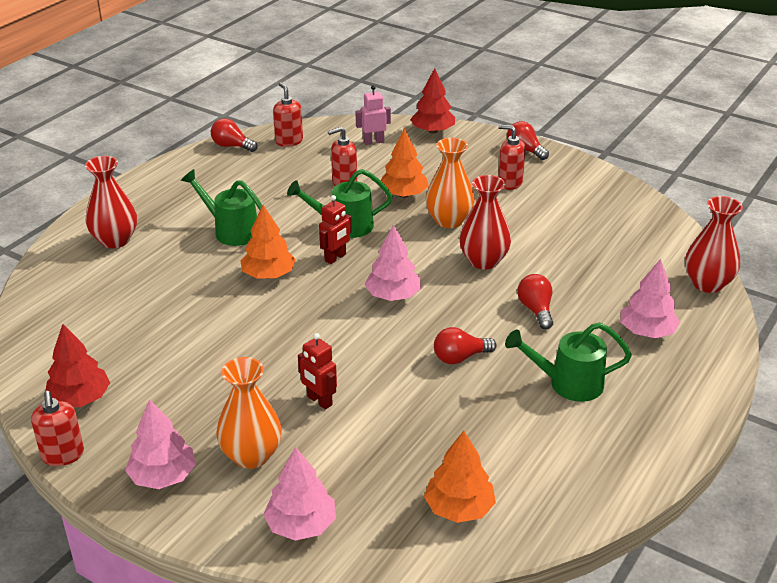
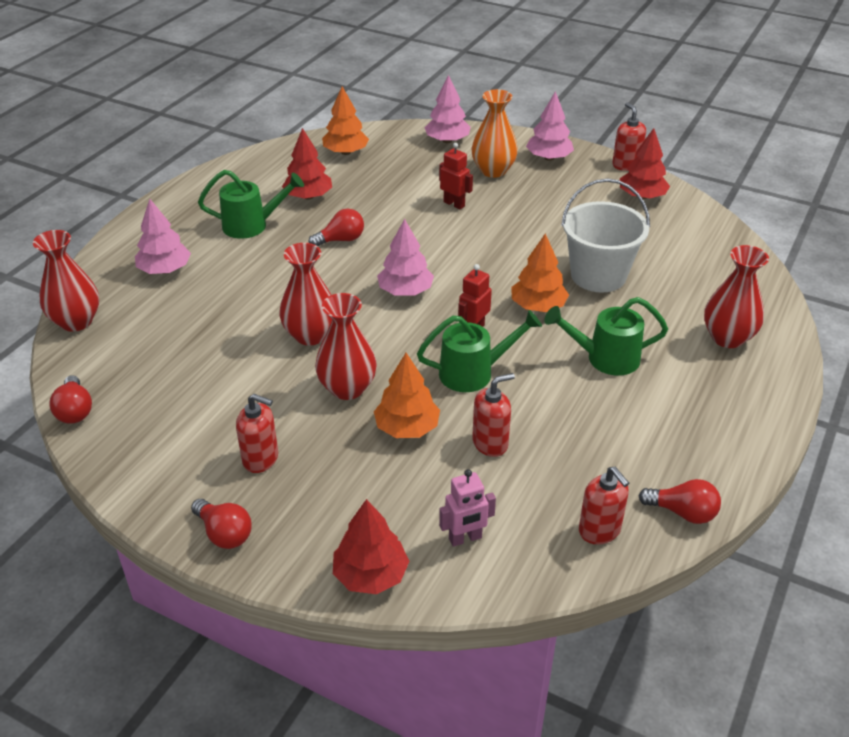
camera: 175 degrees right, 5 degrees up
green watering can [181,169,262,246] -> green watering can turned 150 degrees clockwise [544,297,668,376]
orange vase [425,138,475,228] -> red vase [315,293,377,400]
red light bulb [517,274,553,329] -> red light bulb moved to [49,375,92,424]
none -> red tree [282,128,332,200]
none -> white bucket [561,179,650,292]

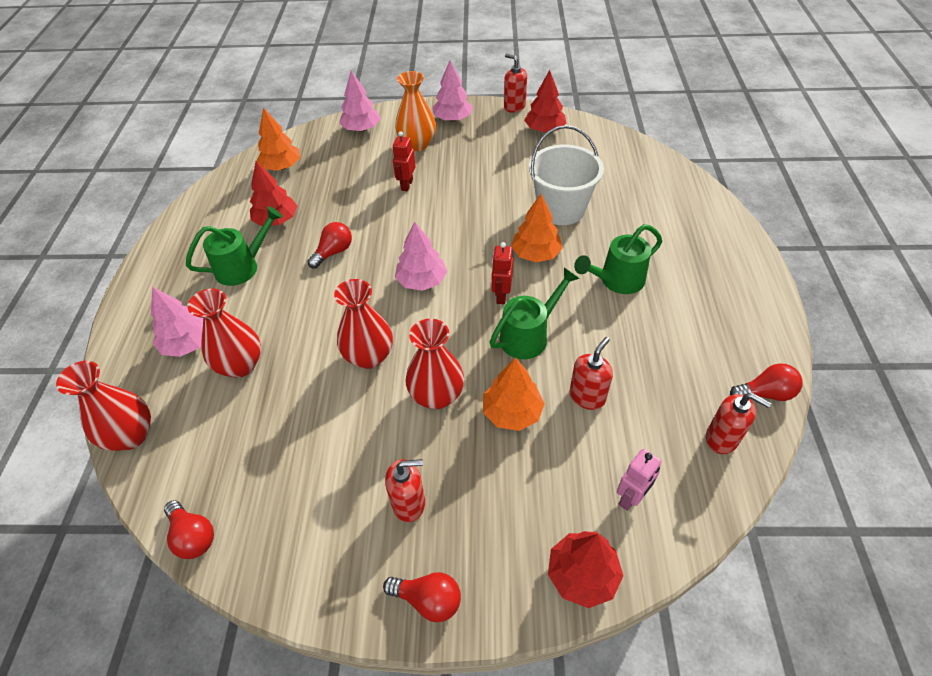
camera: 25 degrees left, 10 degrees up
red robot [439,143,473,209] -> red robot turned 90 degrees counterclockwise [393,131,416,191]
red vase [704,245,769,348] -> red vase moved to [187,288,261,378]

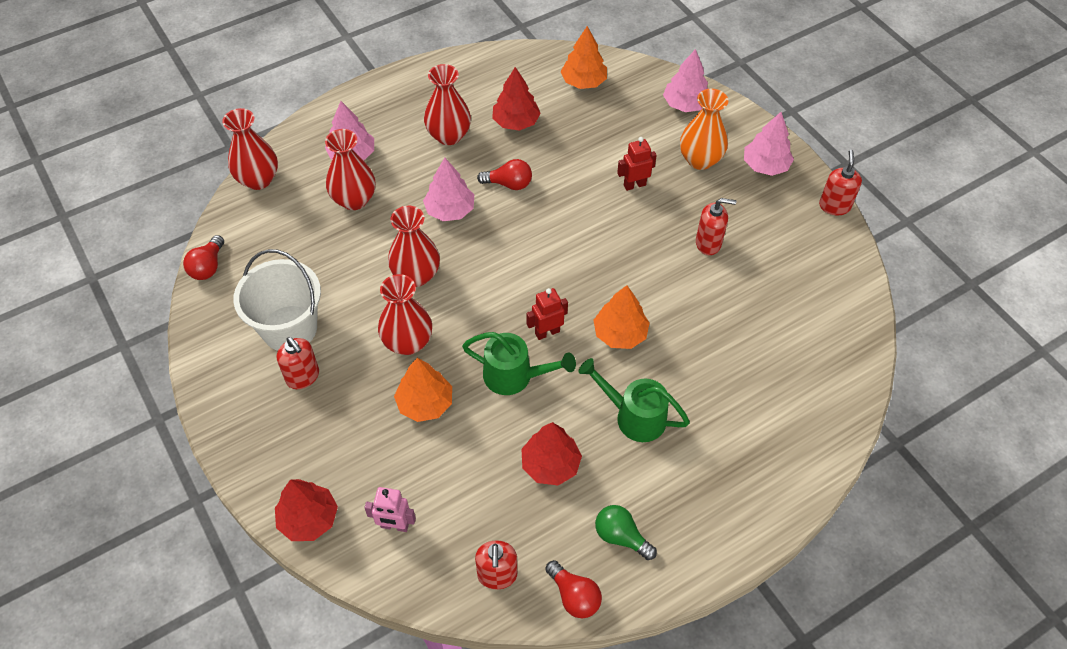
camera: 55 degrees right, 5 degrees up
green watering can [186,206,283,286] -> red vase [424,64,471,145]
red light bulb [383,572,461,622] -> none
pink tree [395,221,447,291] -> pink tree moved to [423,157,474,221]
red tree [524,70,566,133] -> red tree moved to [522,422,582,485]
white bucket [529,125,604,225] -> white bucket moved to [233,249,321,351]
red soap dispenser [569,337,613,410] -> red soap dispenser moved to [696,198,736,255]
none -> green light bulb [595,505,657,560]

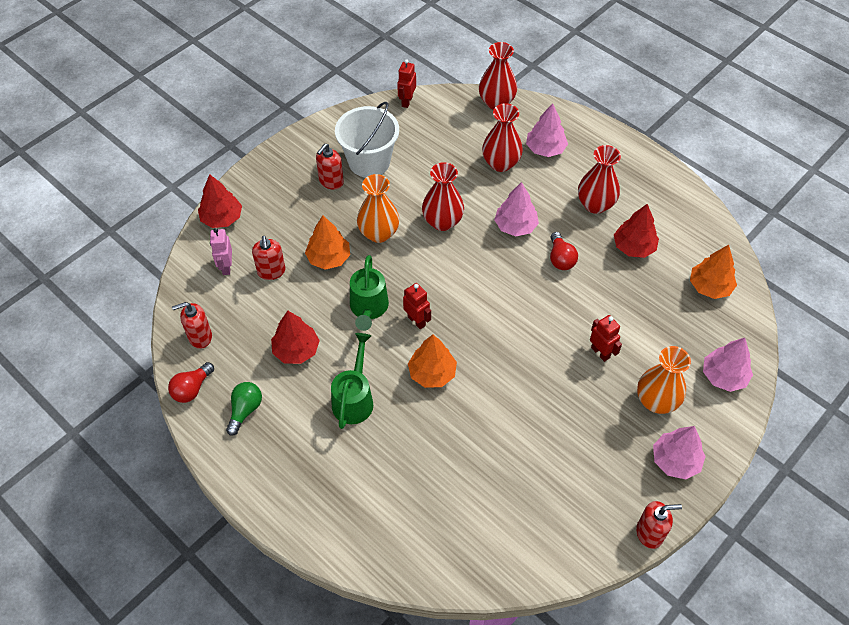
camera: 75 degrees right, 0 degrees up
red light bulb [183,235,224,280] -> red robot [397,59,416,108]
red vase [378,274,432,355] -> orange vase [357,174,400,243]
red soap dispenser [696,198,736,255] -> red soap dispenser moved to [252,236,285,280]

